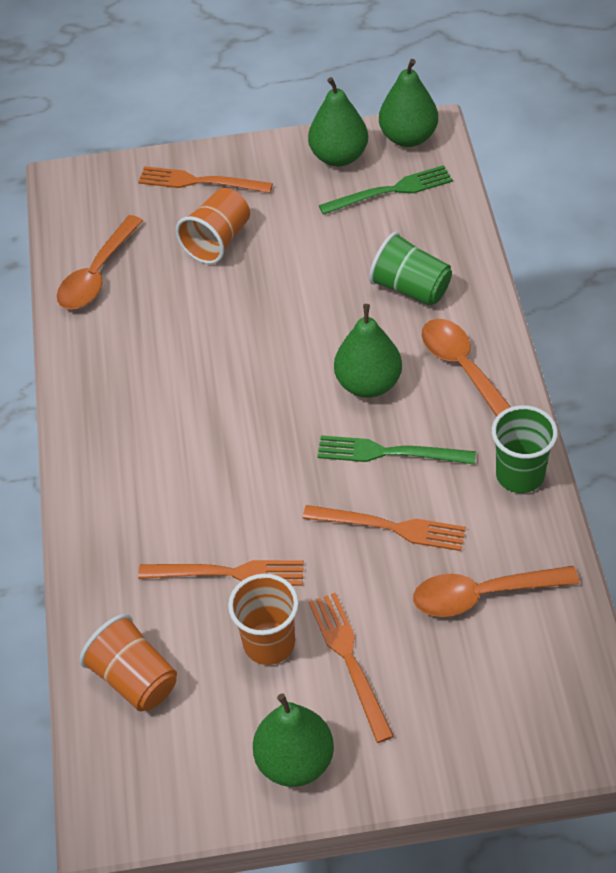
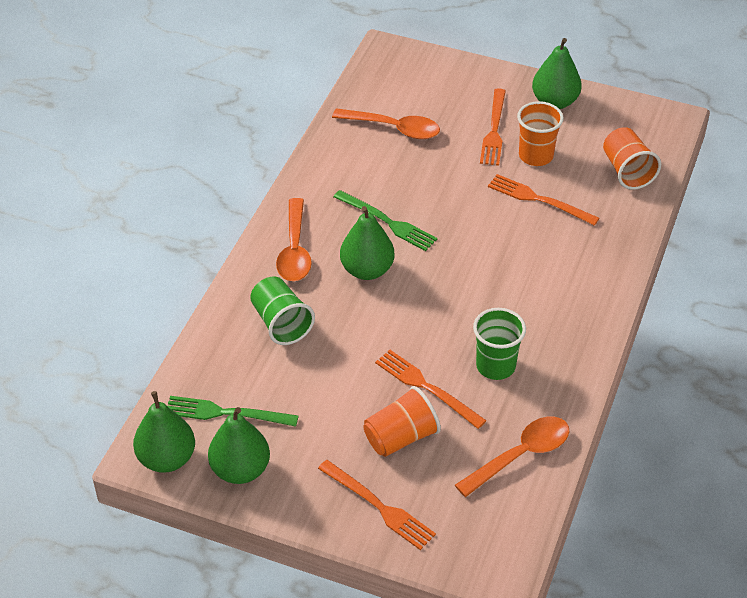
camera: 155 degrees left, 5 degrees down
orange fork [303,505,466,551] -> orange fork moved to [375,350,487,429]
green cup [492,405,558,493] -> green cup moved to [473,308,526,380]

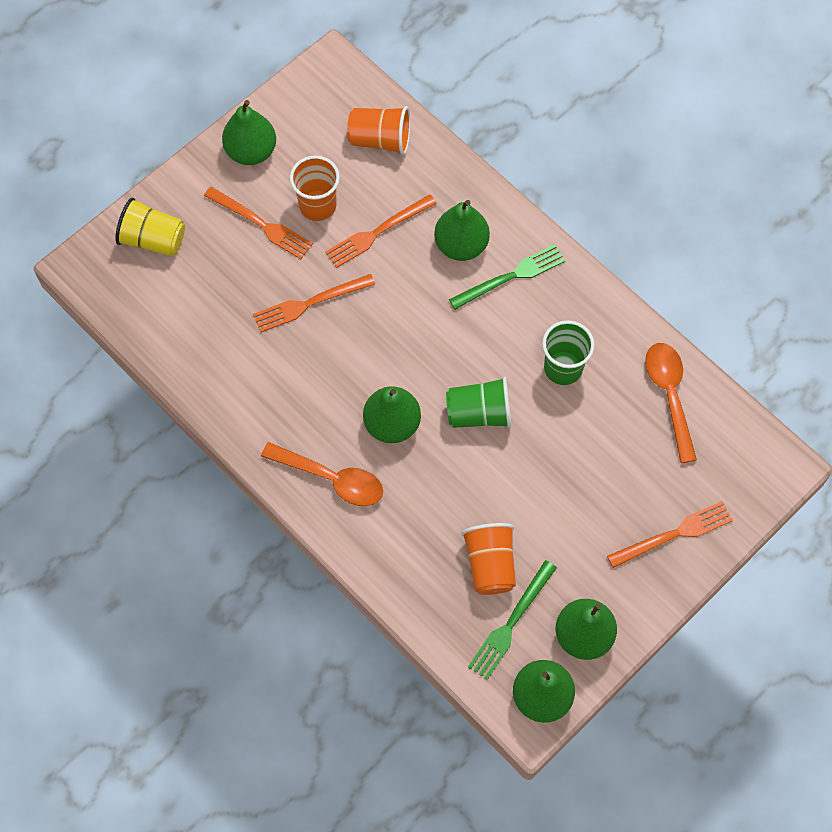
camera: 65 degrees left, 20 degrees up
green cup [250,277,315,345] -> green cup moved to [446,377,511,428]
orange spoon [332,108,440,139] -> none
green fork [333,190,437,251] -> green fork moved to [449,244,565,310]
orange cup [363,386,441,457] -> orange cup moved to [461,523,516,595]
orange fork [375,350,487,429] -> orange fork moved to [253,274,375,332]
none -> yellow cup [115,198,185,257]
none -> green pear [434,200,490,261]

